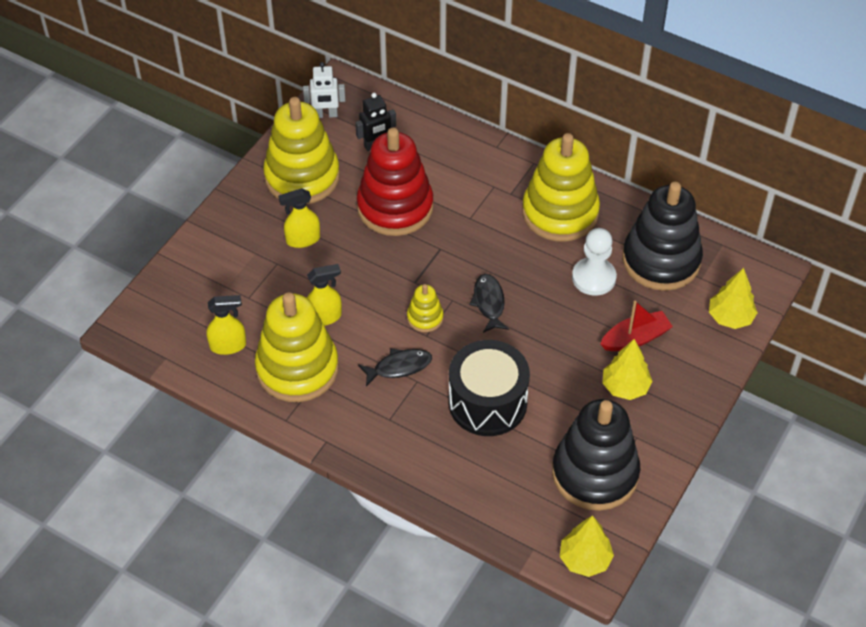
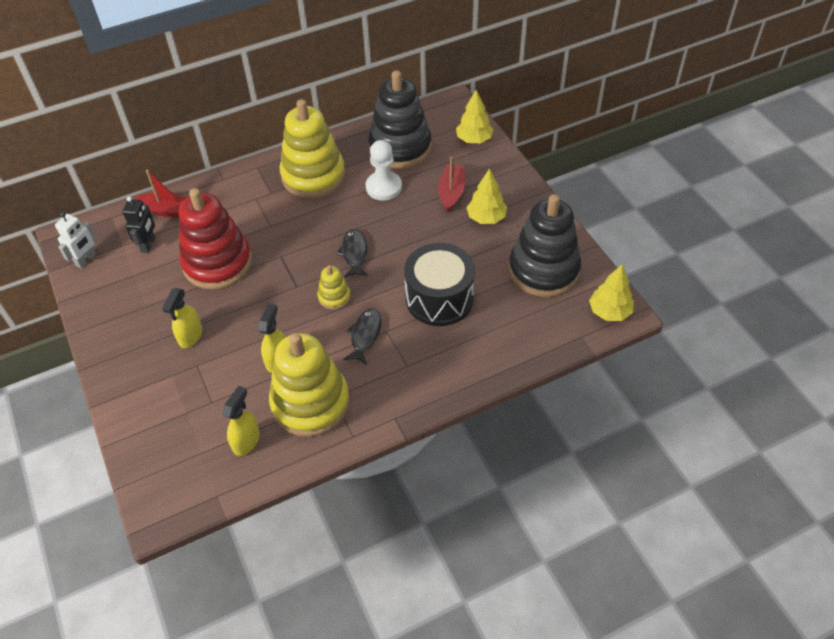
camera: 55 degrees left, 0 degrees up
yellow stacking toy [263,97,340,204] -> none
black fish [469,274,509,333] -> black fish turned 60 degrees clockwise [336,229,368,278]
none -> red boat [134,170,186,218]

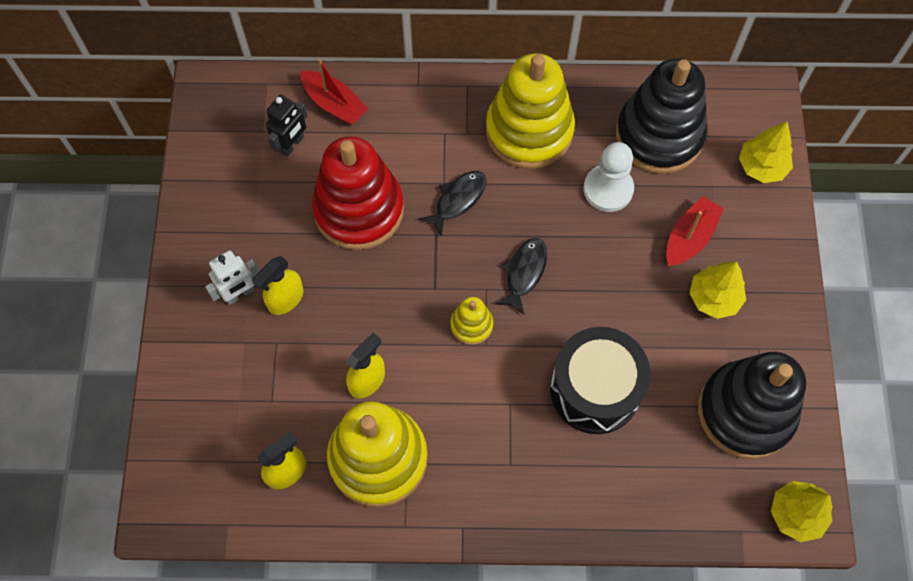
camera: 25 degrees right, 15 degrees up
white robot [55,212,96,269] -> white robot moved to [205,250,259,305]
black fish [343,309,381,365] -> black fish moved to [419,171,487,237]

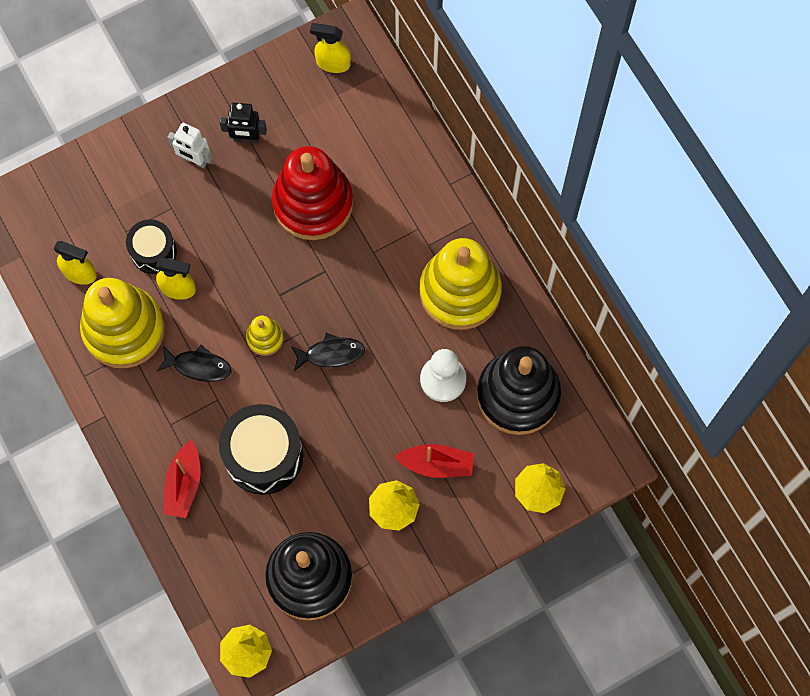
camera: 60 degrees right, 5 degrees up
yellow spray bottle [252,256,303,315] -> yellow spray bottle moved to [310,23,351,73]
black robot [266,95,307,157] -> black robot moved to [219,103,267,143]
red boat [300,58,368,125] -> red boat moved to [163,439,201,518]
black fish [419,171,487,237] -> black fish moved to [157,345,232,382]
none -> black drum [126,219,177,274]

